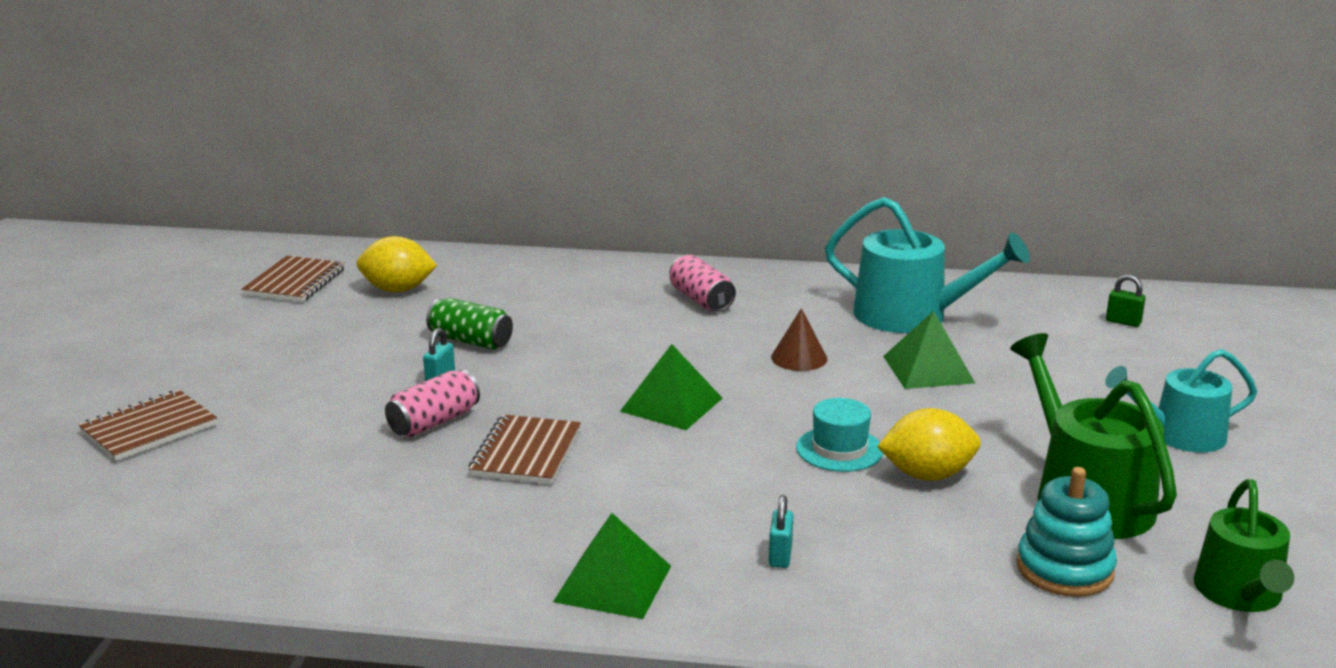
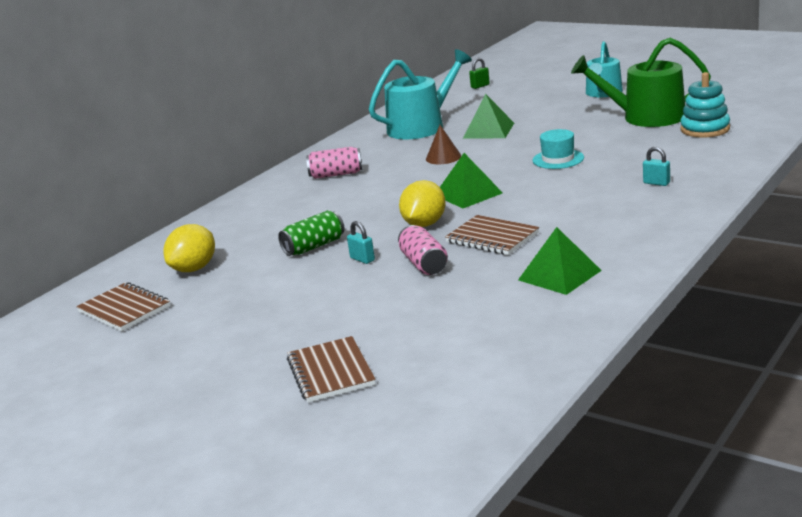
camera: 60 degrees left, 0 degrees up
green pyramid [553,513,671,619] -> green pyramid moved to [518,227,602,295]
yellow lemon [877,408,981,481] -> yellow lemon moved to [399,180,446,227]
green watering can [1194,479,1294,612] -> none

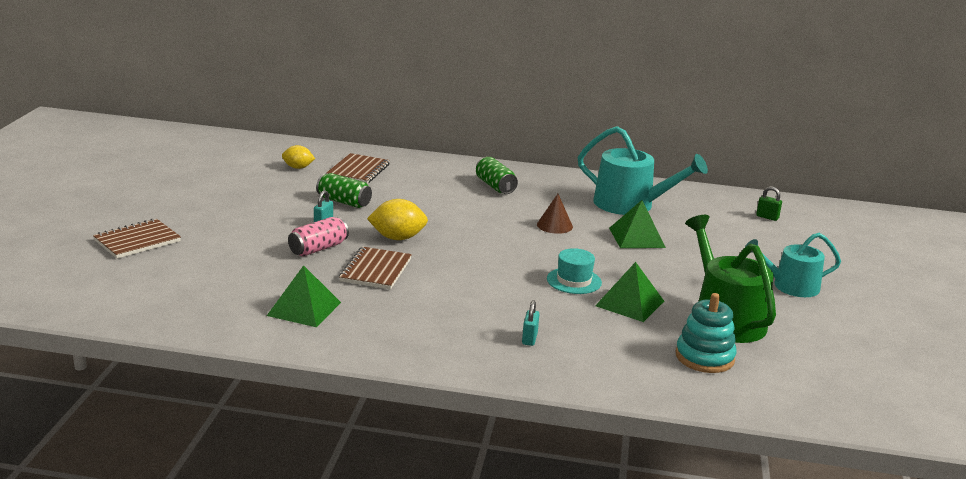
camera: 60 degrees right, 0 degrees up
brown notebook [76,282,171,331] -> brown notebook moved to [326,153,390,184]
yellow lemon [164,224,215,272] -> yellow lemon [282,145,315,169], size x0.64
pink can [306,147,362,179] -> green can [476,157,518,194]
green pyramid [440,153,503,208] -> green pyramid moved to [595,262,664,322]

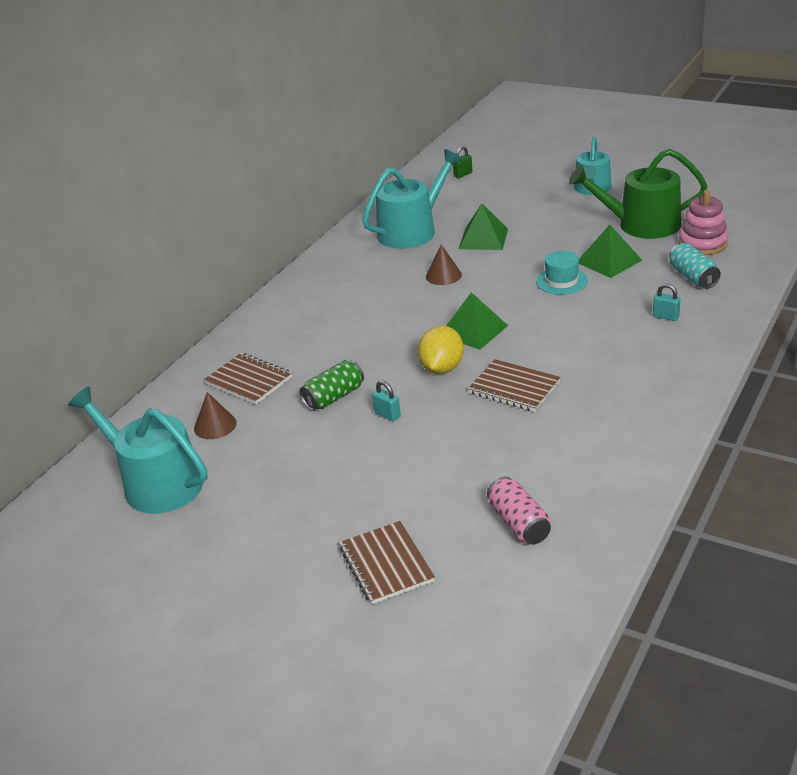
camera: 65 degrees left, 10 degrees up
green pyramid [267,265,341,327] -> green pyramid moved to [446,292,508,350]
yellow lemon [282,145,315,169] -> brown cone [194,392,237,439]
pink can [288,217,349,256] -> pink can moved to [487,477,551,544]
green can [476,157,518,194] -> none
turquoise stacking toy [676,293,737,373] -> pink stacking toy [679,190,728,255]
none -> turquoise watering can [68,386,207,514]
none -> turquoise can [669,243,721,289]

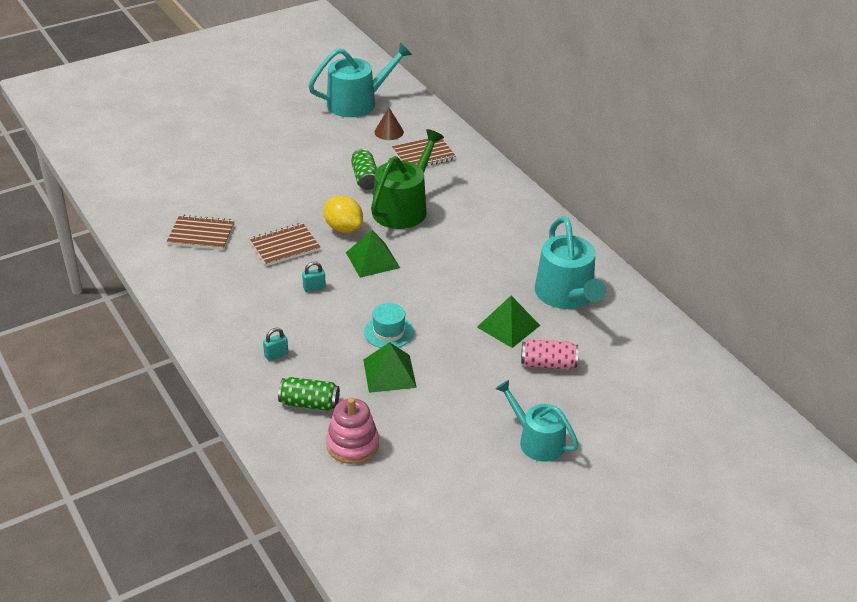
camera: 115 degrees right, 5 degrees up
brown notebook [339,521,435,604] -> brown notebook moved to [167,215,235,250]
turquoise padlock [372,380,401,422] -> turquoise padlock moved to [302,262,326,292]
brown cone [426,244,462,285] -> none
green padlock [453,146,472,178] -> none
pink can [487,477,551,544] -> pink can moved to [521,339,578,369]
green watering can [569,149,708,239] -> green watering can moved to [371,129,444,229]
turquoise can [669,243,721,289] -> green can [278,377,340,411]

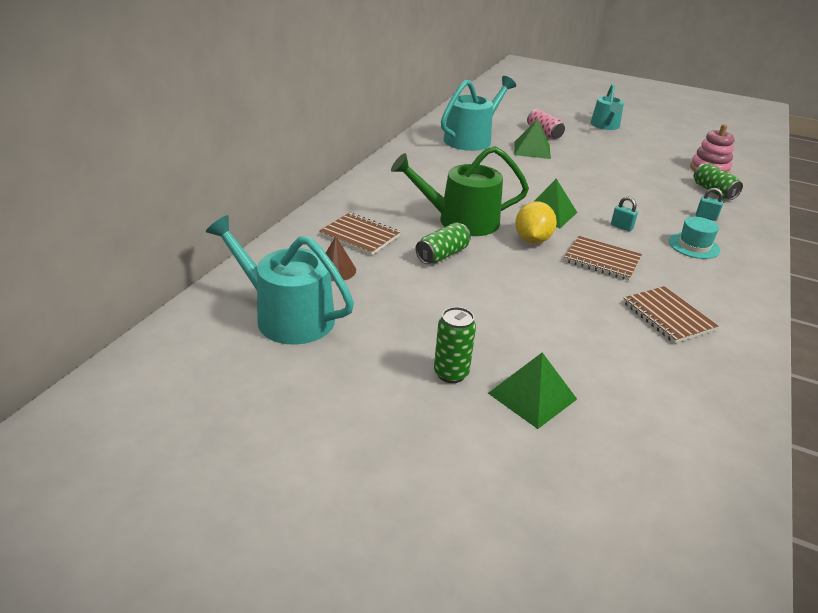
camera: 125 degrees left, 5 degrees down
green pyramid [363,342,417,393] -> green pyramid moved to [488,352,577,429]
turquoise hat [364,303,414,348] -> turquoise hat moved to [669,217,720,259]
none -> green can [434,307,476,383]

